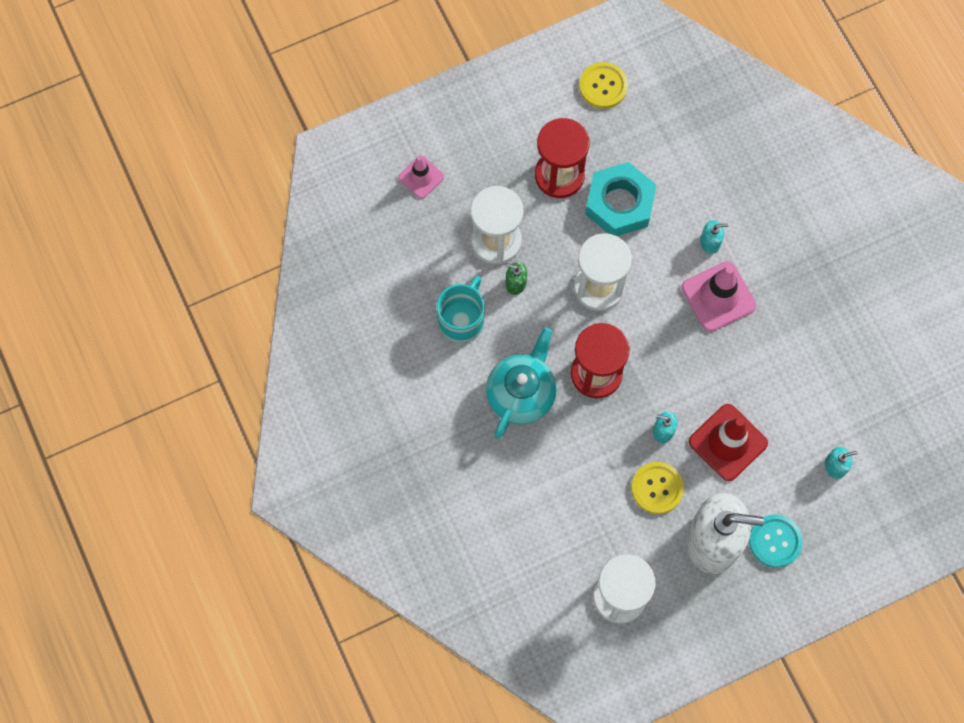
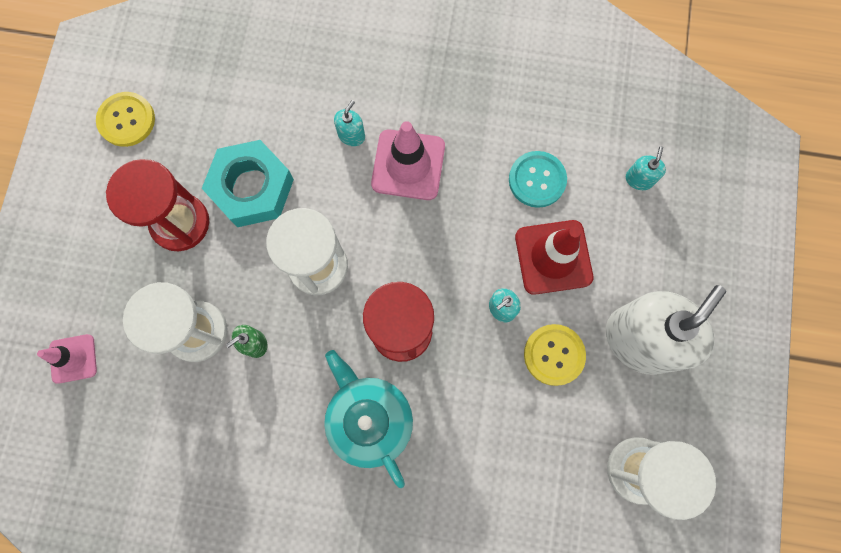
camera: 55 degrees left, 5 degrees up
turquoise mug [436,276,485,343] -> none
turquoise button [749,515,803,568] -> turquoise button moved to [509,151,567,208]

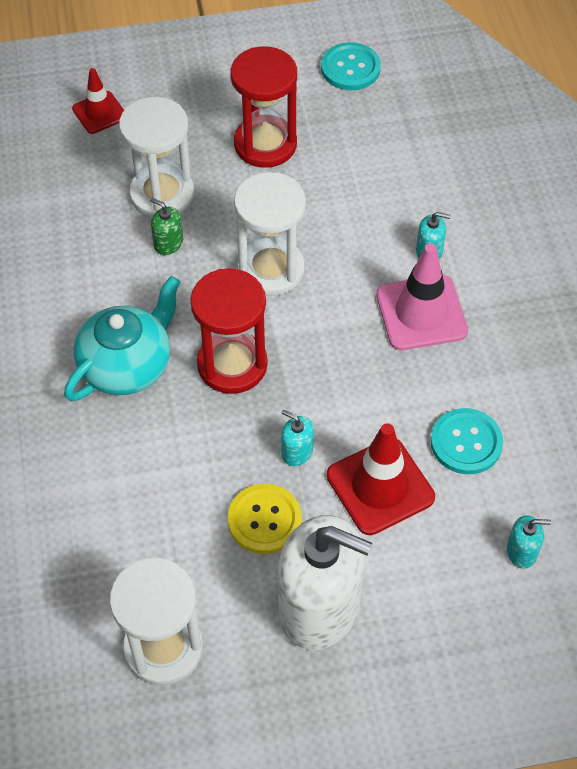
camera: 70 degrees right, 20 degrees down
pink traffic cone [37,334,97,384] -> red traffic cone [72,68,124,134]
yellow button [96,92,155,147] -> turquoise button [321,42,381,90]
turquoise nut [202,140,294,227] -> none

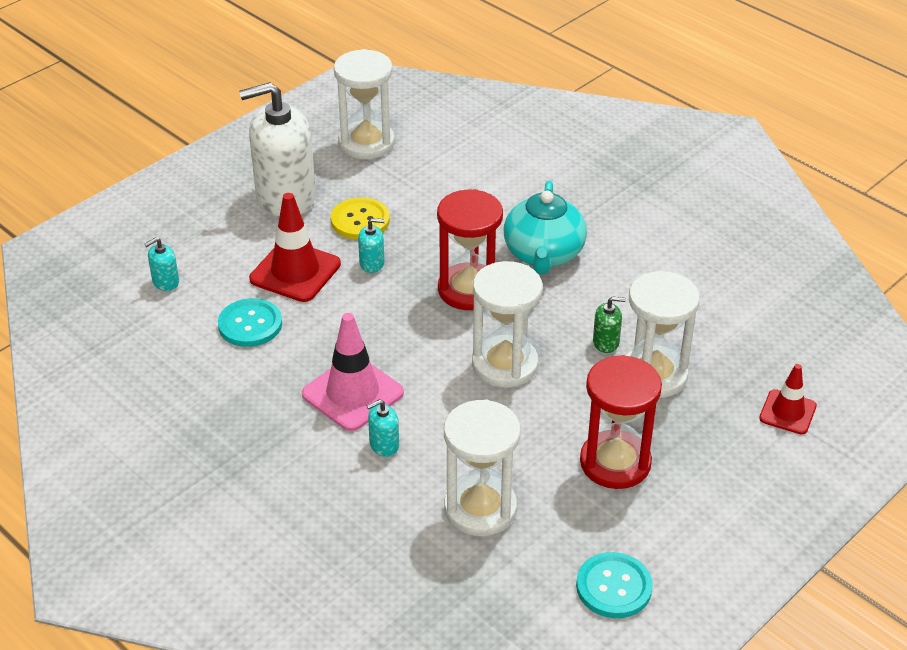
camera: 145 degrees right, 15 degrees down
none -> white hourglass [444,400,521,536]

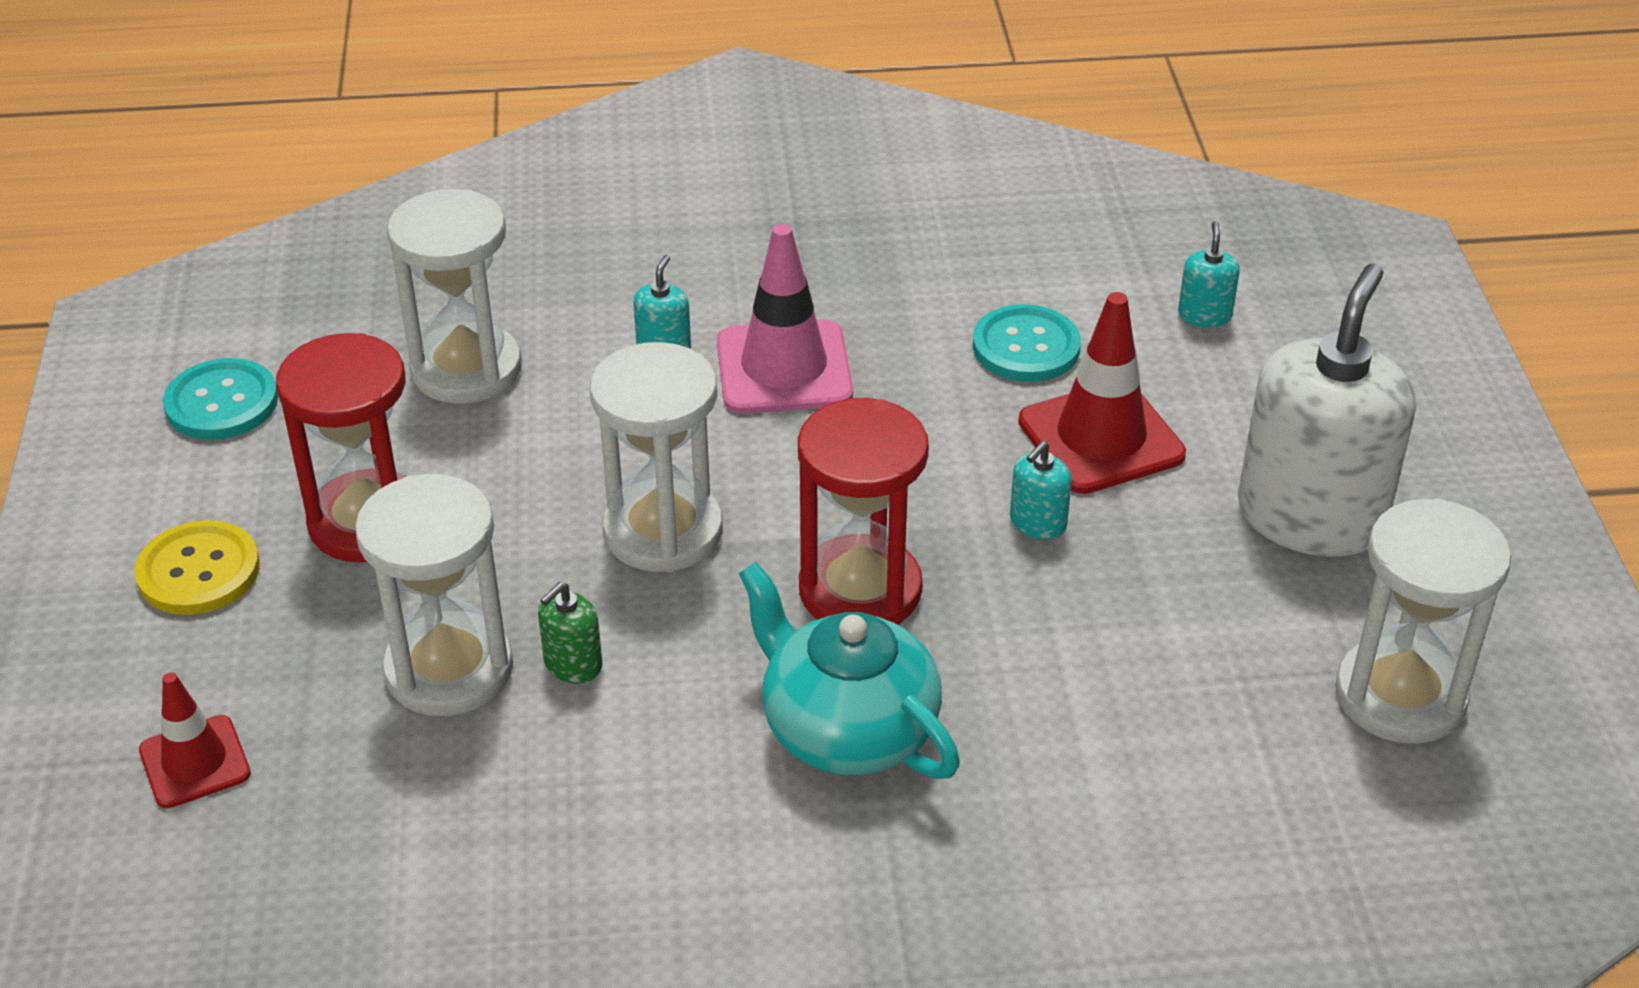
camera: 130 degrees right, 0 degrees up
yellow button [331,197,390,240] -> yellow button moved to [134,520,260,615]

